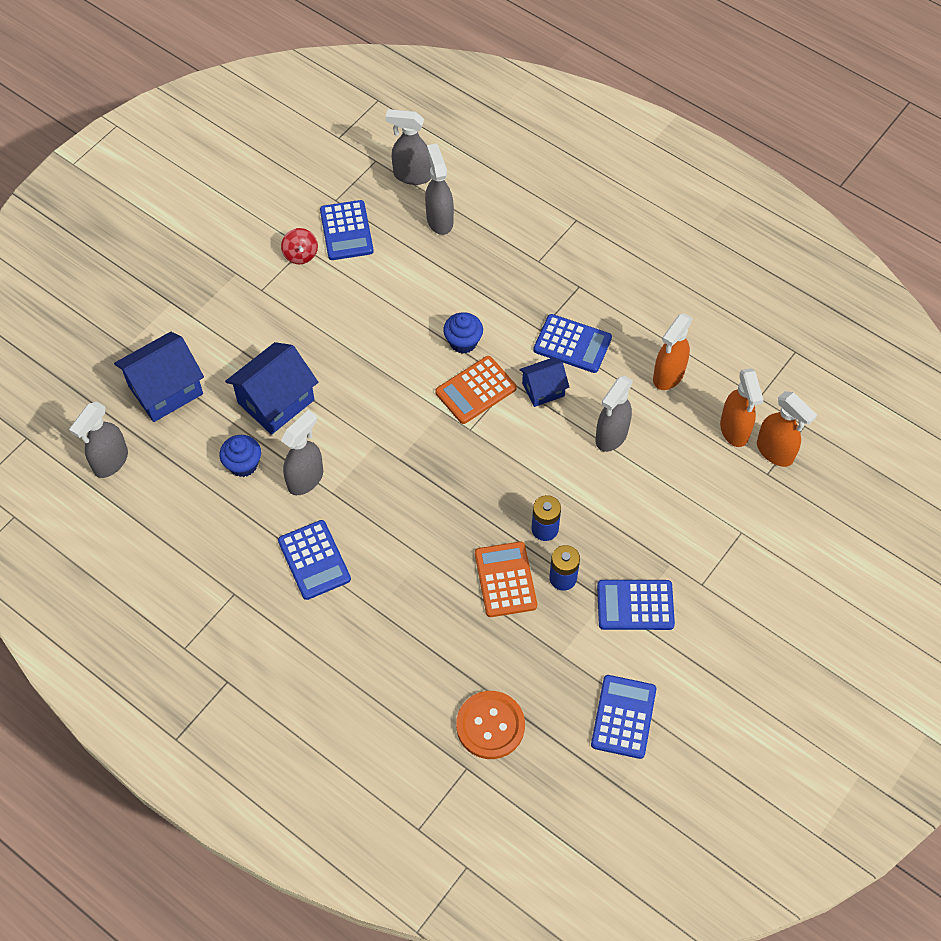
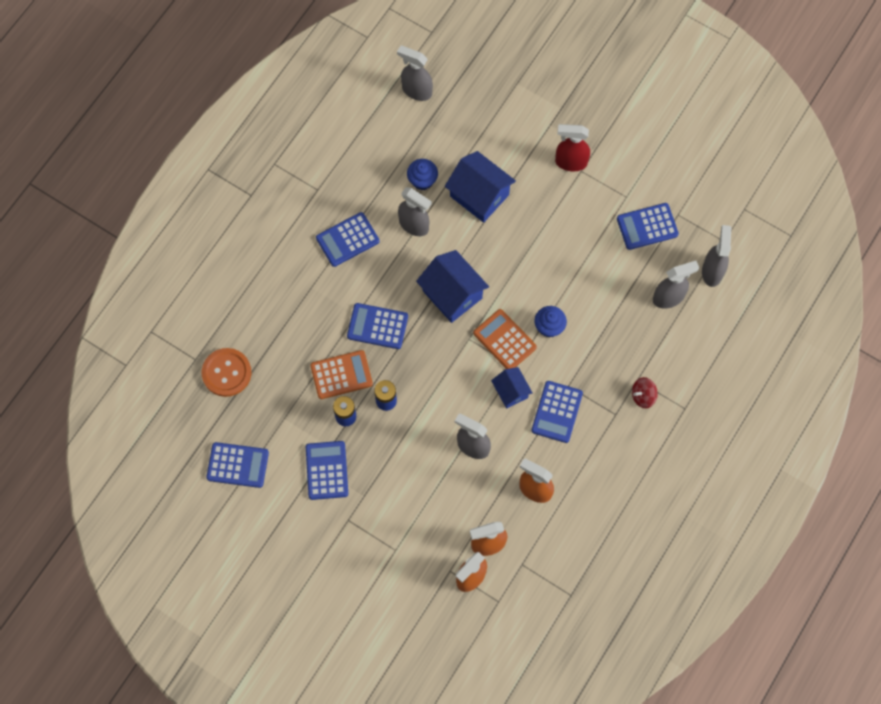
camera: 85 degrees right, 10 degrees up
blue house [114,332,204,422] -> blue house moved to [416,250,489,323]
red spinning top [281,228,318,264] -> red spinning top moved to [632,377,658,408]
none -> blue calculator [347,303,408,349]
none -> red spray bottle [555,124,590,171]

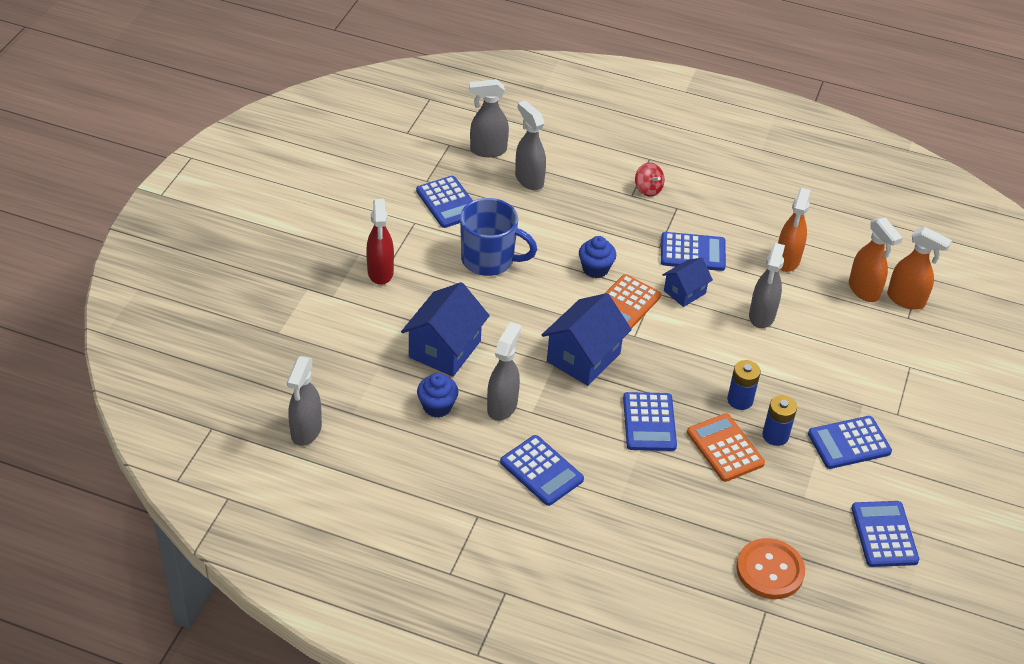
camera: 105 degrees left, 25 degrees down
none -> blue mug [460,198,537,276]

